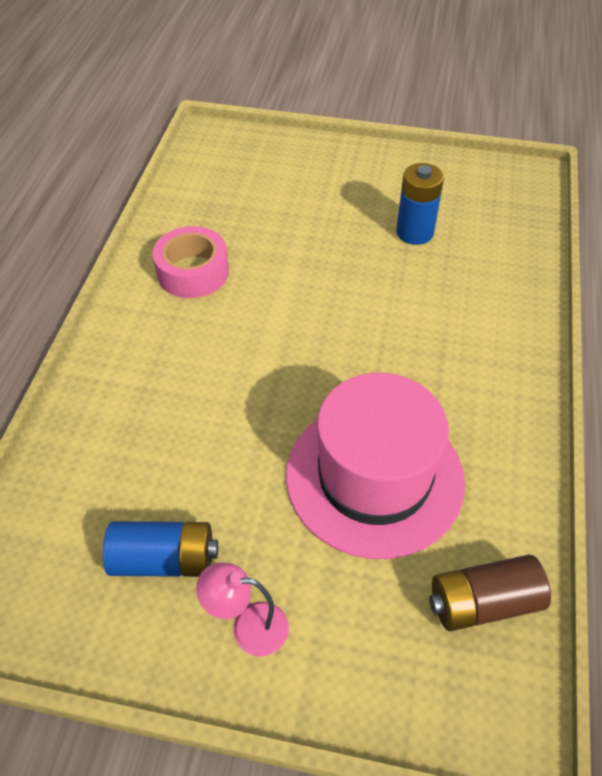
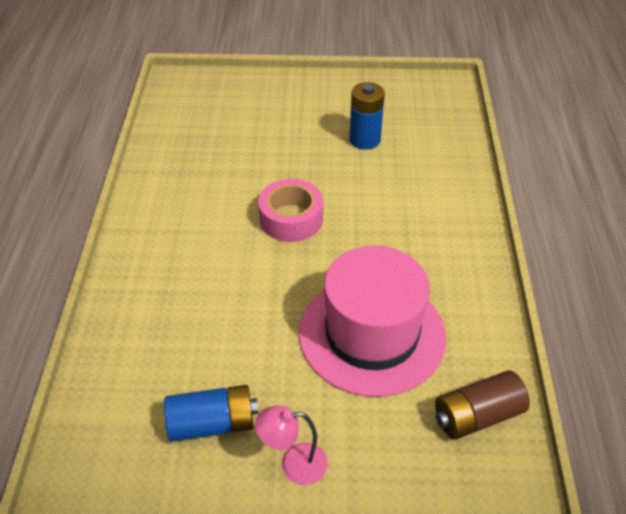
camera: 10 degrees left, 5 degrees down
pink tape [153,226,229,298] -> pink tape moved to [258,179,323,242]

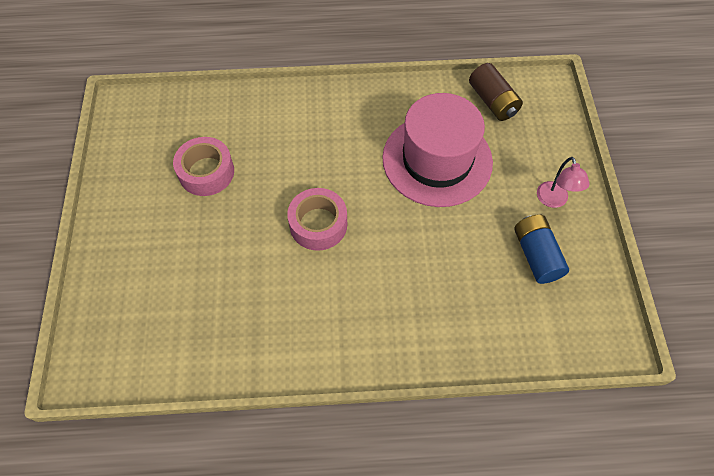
camera: 95 degrees left, 15 degrees up
blue battery [349,82,385,150] -> pink tape [173,137,234,196]

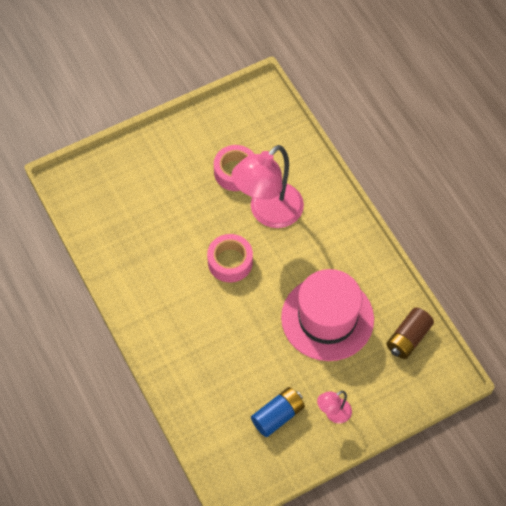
camera: 65 degrees right, 0 degrees up
none -> pink lamp [231,145,304,228]

